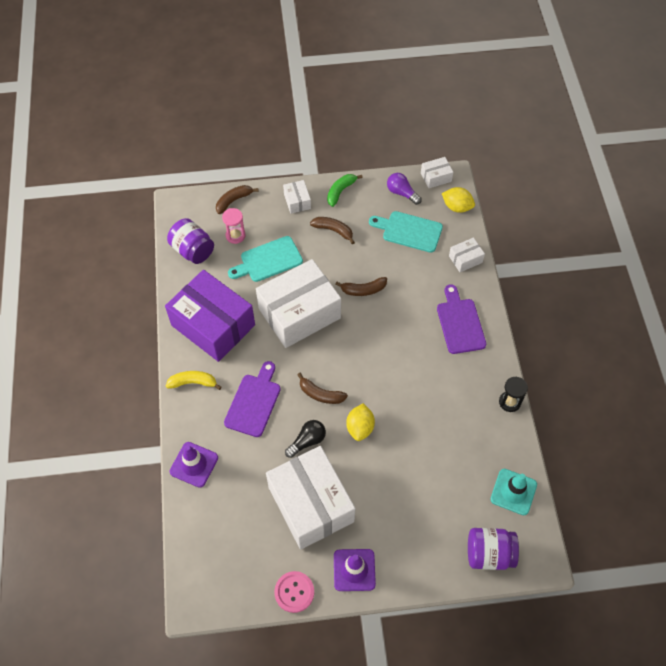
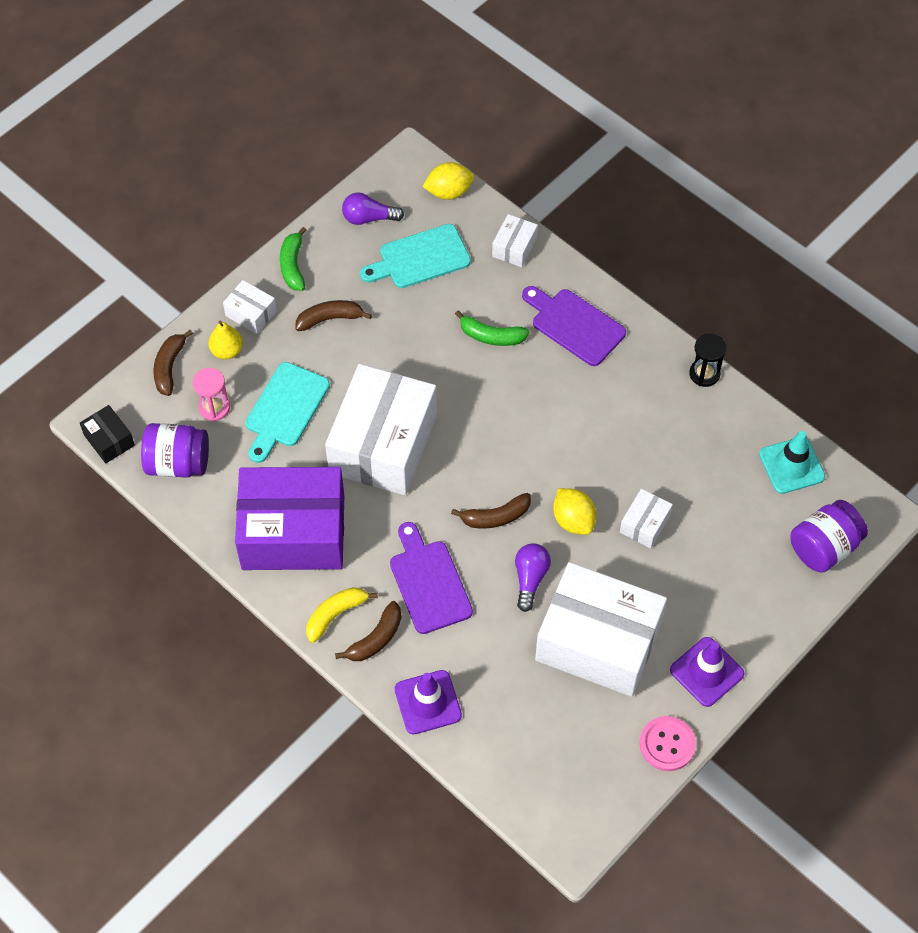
camera: 40 degrees left, 0 degrees up
black light bulb [285,420,326,458] -> purple light bulb [515,543,551,612]
brown banana [335,277,387,296] -> brown banana moved to [335,601,401,661]
white box [421,157,453,188] -> white box moved to [620,489,673,548]
none -> black box [80,405,135,463]
none -> yellow pear [208,320,243,359]
none -> green banana [455,310,530,346]

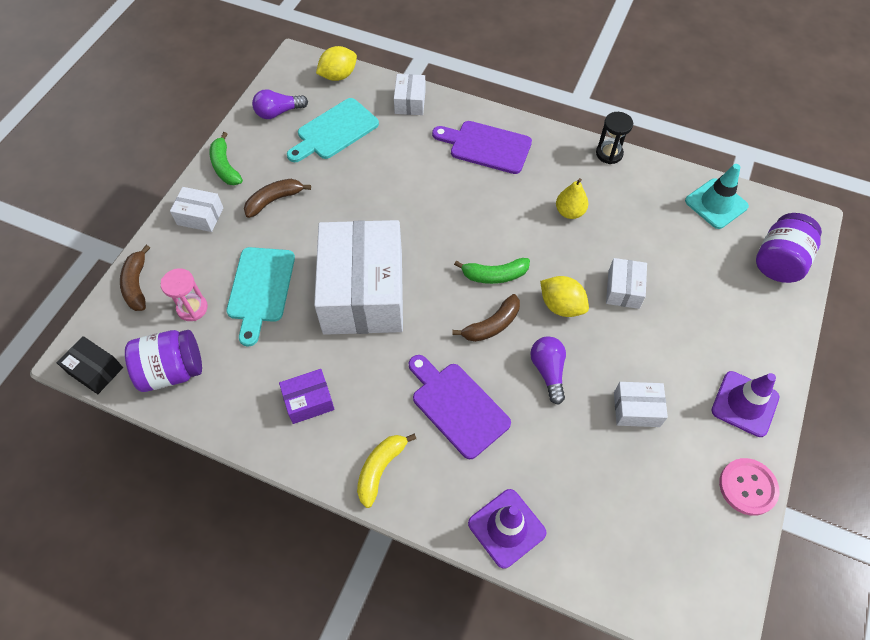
camera: 20 degrees left, 0 degrees up
yellow pear [208,320,243,359] -> yellow pear moved to [556,178,588,219]
purple box [235,467,344,570] -> purple box [279,369,335,424], size x0.43
brown banana [335,601,401,661] -> none
green banana [455,310,530,346] -> green banana moved to [454,258,530,284]
white box [535,562,667,697] -> white box [614,382,668,427], size x0.43

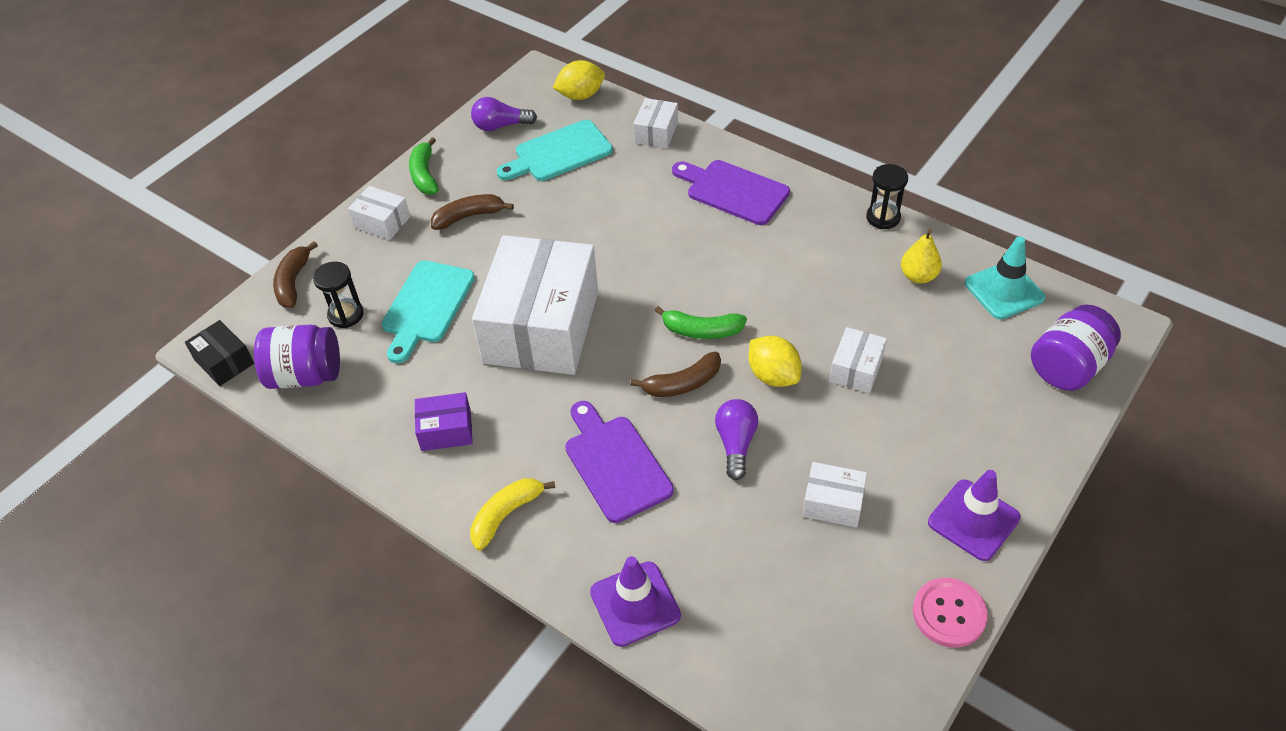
camera: 15 degrees right, 10 degrees down
pink hourglass [161,268,208,321] -> black hourglass [313,262,364,328]
yellow pear [556,178,588,219] -> yellow pear moved to [901,230,942,284]

